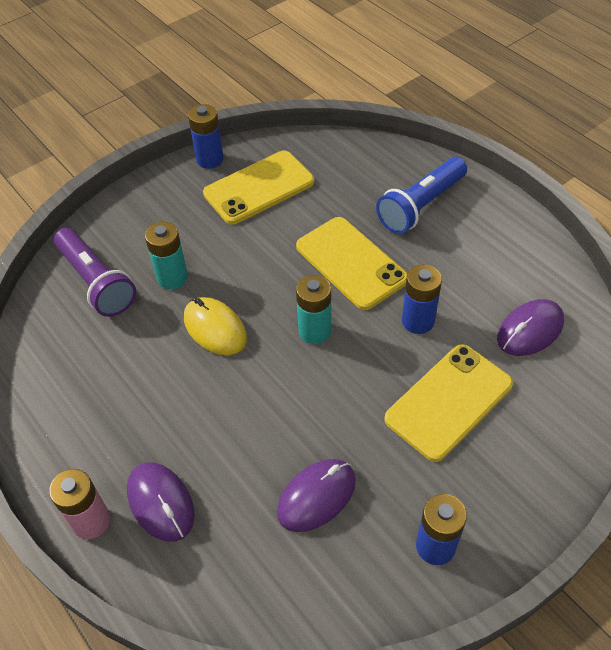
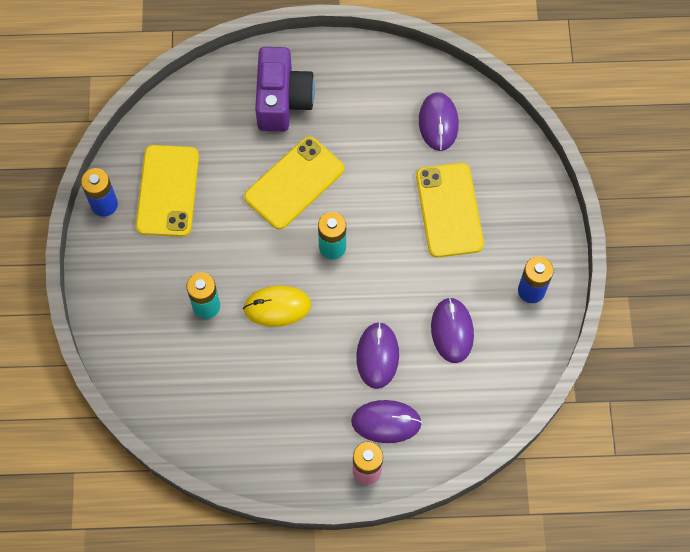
camera: 55 degrees left, 15 degrees up
purple flashlight [54,228,136,317] -> none
yellow phone [296,217,407,310] -> yellow phone turned 45 degrees counterclockwise [244,136,344,230]
blue flashlight [376,157,467,234] -> purple camera [255,47,315,132]
blue battery [402,265,442,334] -> none
none -> purple mouse [356,322,399,389]

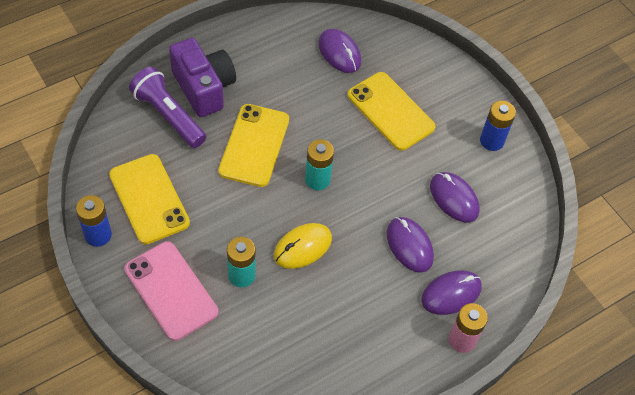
camera: 35 degrees left, 10 degrees down
none -> pink phone [124,241,218,341]
none -> purple flashlight [129,67,206,148]

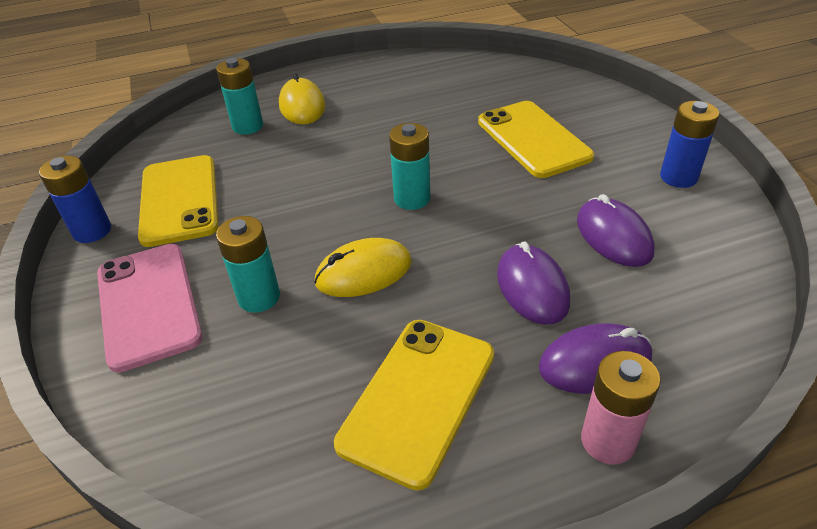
camera: 20 degrees right, 15 degrees down
purple flashlight [129,67,206,148] -> turquoise battery [216,58,263,135]
purple camera [169,38,236,117] -> yellow mouse [279,73,325,124]
yellow phone [218,104,289,187] -> yellow phone moved to [334,320,494,491]
purple mouse [318,29,361,73] -> none

